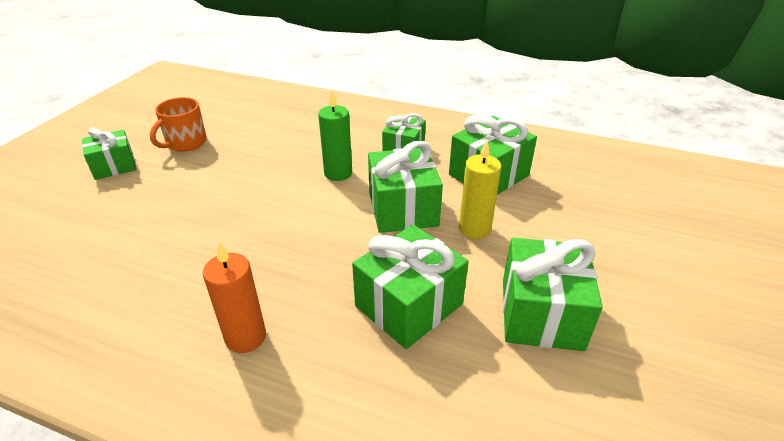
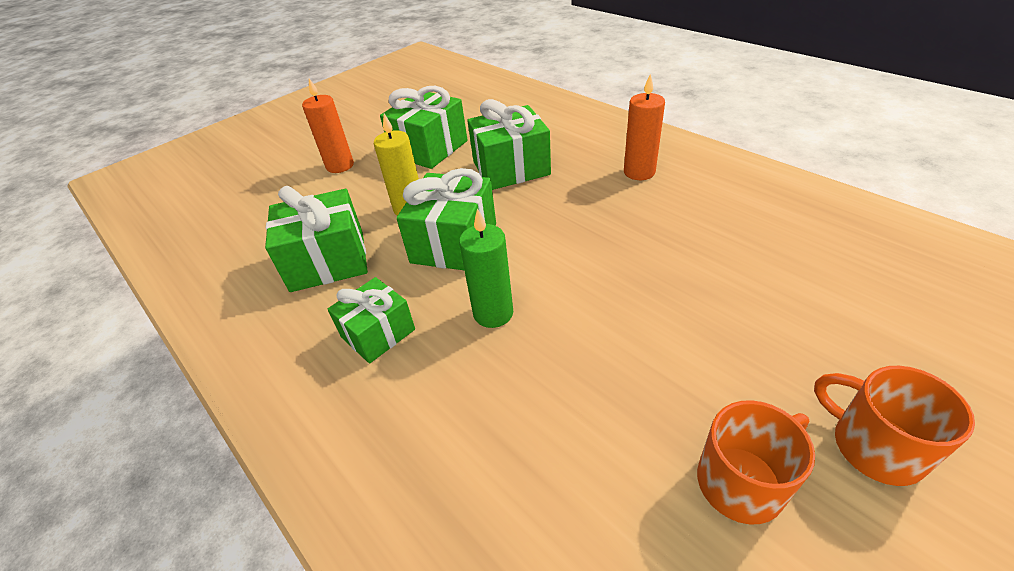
camera: 150 degrees left, 5 degrees up
green gift [82,127,136,180] -> orange mug [814,366,975,486]
none -> orange candle [302,78,354,173]

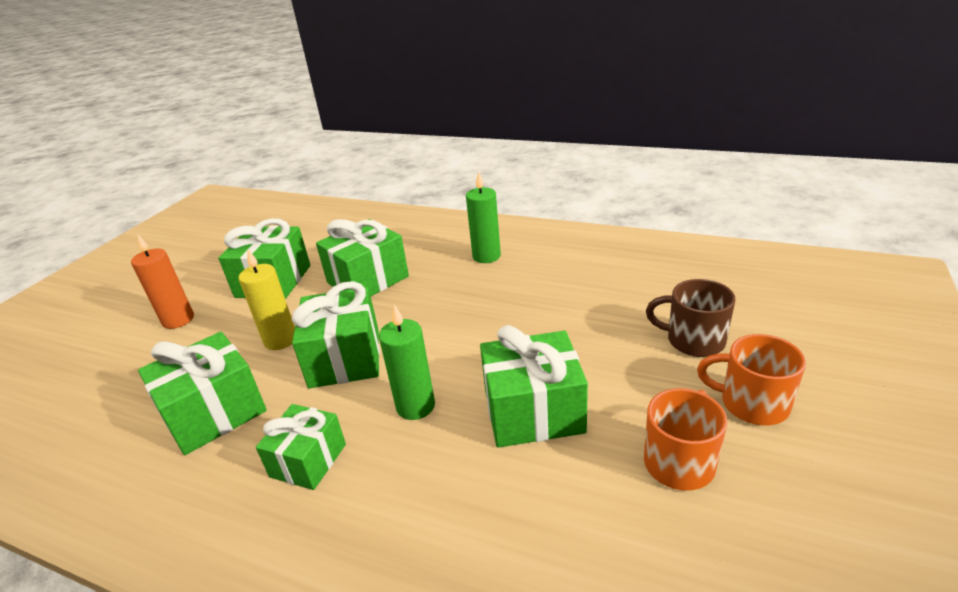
camera: 25 degrees left, 10 degrees down
orange candle [624,73,665,180] -> green candle [466,172,501,263]
none -> green gift [480,325,588,448]
none -> brown mug [646,279,736,357]

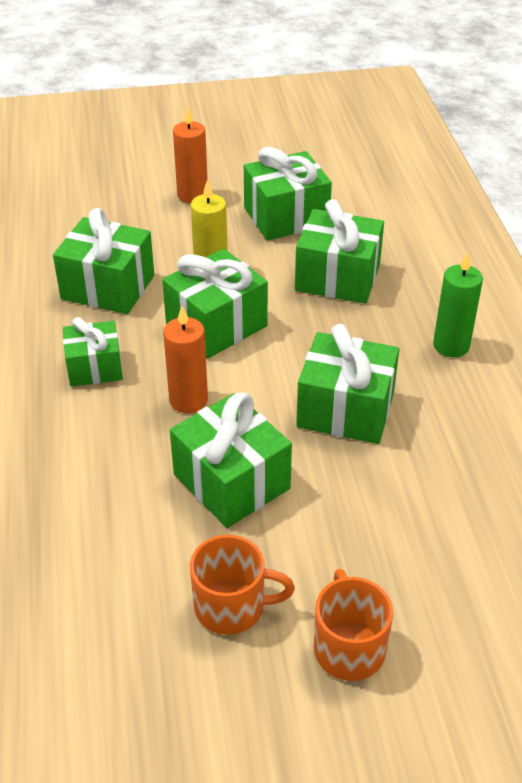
camera: 55 degrees right, 10 degrees up
green candle [379,304,435,420] -> orange candle [163,306,208,413]
brown mug [646,279,736,357] -> none
none -> green gift [296,324,399,444]

